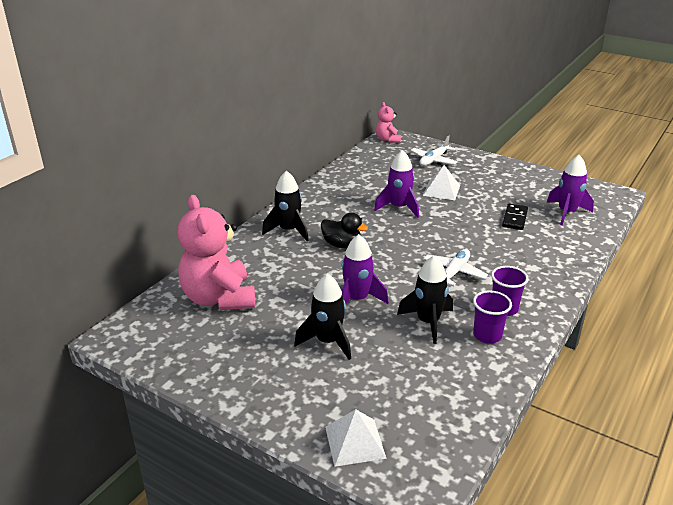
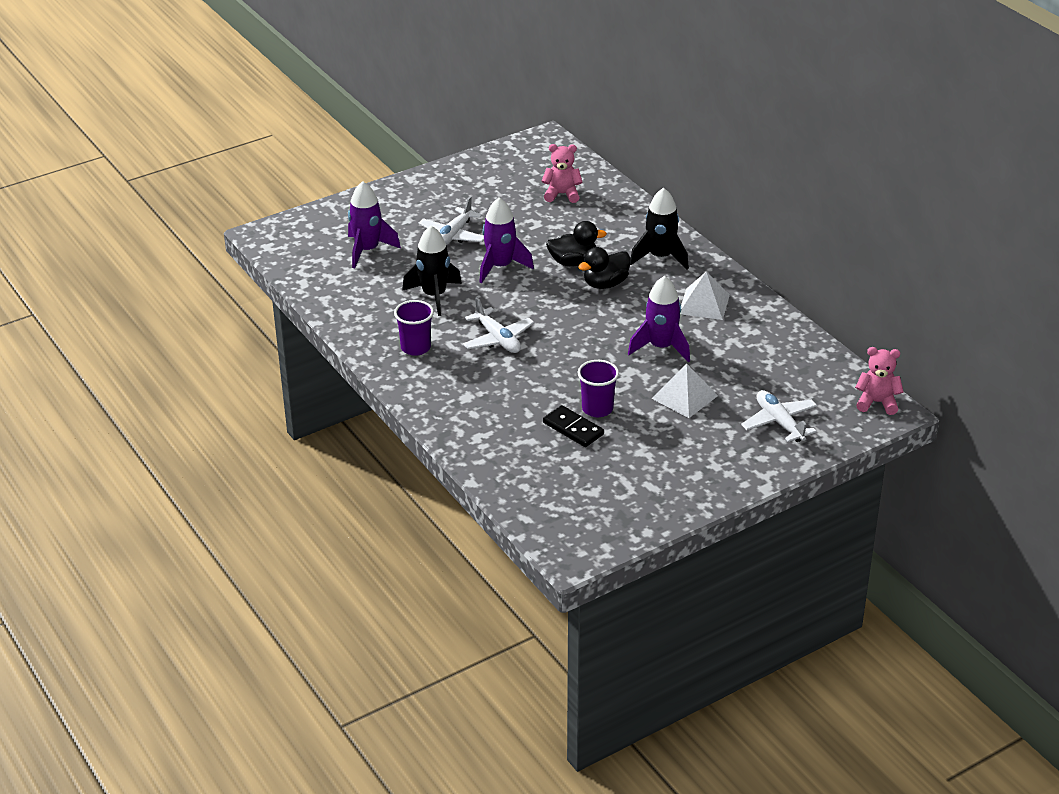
camera: 115 degrees right, 5 degrees up
pink teddy bear [178,195,255,310] -> pink teddy bear [542,144,583,203], size x0.49
black rocket [294,273,351,360] -> white plane [418,196,484,245]
white pyramid [325,409,387,467] -> white pyramid moved to [680,272,730,320]
purple cup [473,290,512,344] -> purple cup moved to [578,360,619,417]
purple rocket [547,155,594,225] -> purple rocket moved to [348,181,401,269]
none -> black duck [546,221,607,266]

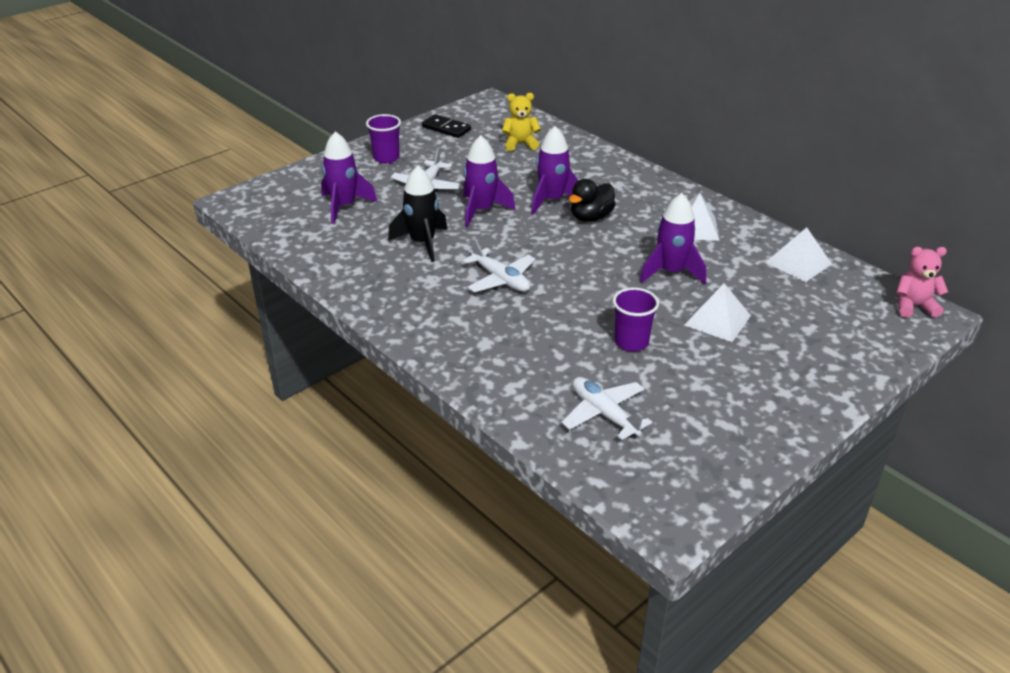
camera: 10 degrees left, 0 degrees up
purple cup [394,300,434,356] -> purple cup moved to [366,114,401,163]
pink teddy bear [542,144,583,203] -> yellow teddy bear [502,93,541,151]
black domino [543,405,604,447] -> black domino moved to [422,114,471,138]
black duck [546,221,607,266] -> purple rocket [531,126,579,215]
black rocket [630,188,689,269] -> none
white plane [741,390,817,442] -> white plane moved to [561,377,652,440]
none -> white pyramid [765,227,832,282]

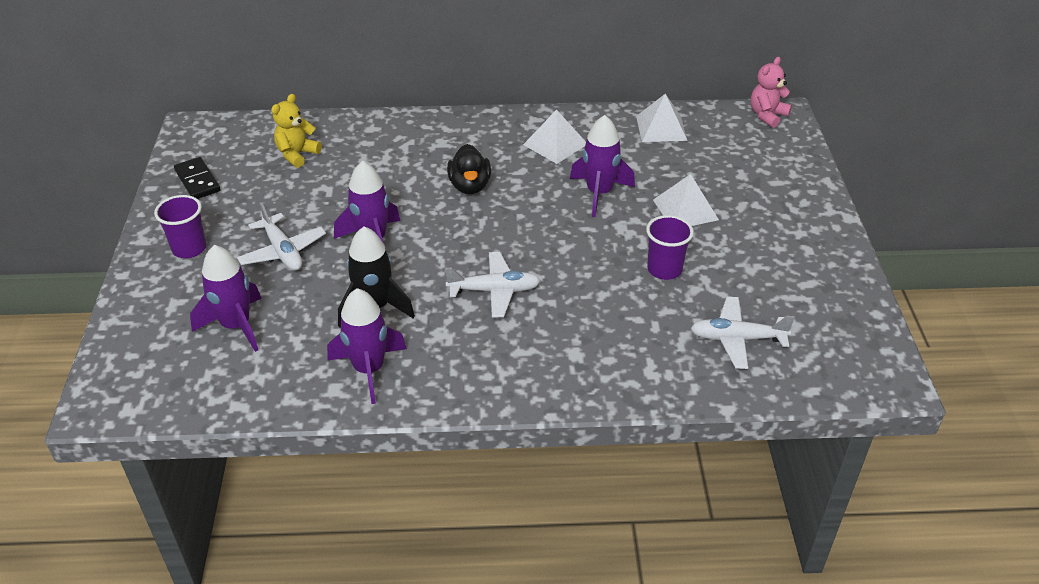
camera: 50 degrees left, 5 degrees up
black domino [422,114,471,138] -> black domino turned 75 degrees clockwise [174,157,221,199]
purple rocket [531,126,579,215] -> purple rocket moved to [327,288,407,404]

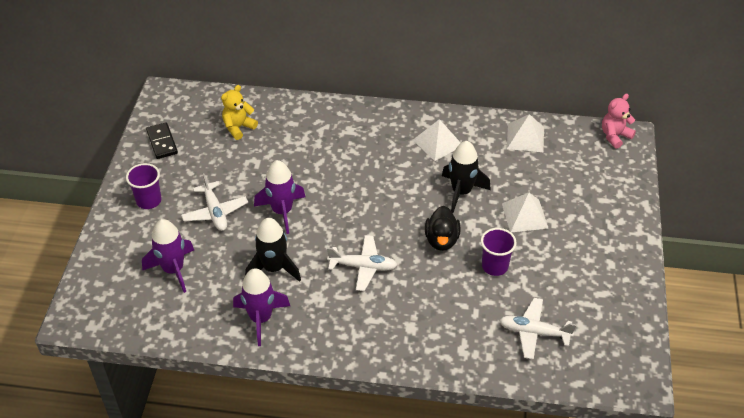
camera: 10 degrees right, 5 degrees up
black duck [447,144,491,194] -> black duck moved to [425,206,461,251]
purple rocket [570,115,635,217] -> black rocket [442,141,491,213]

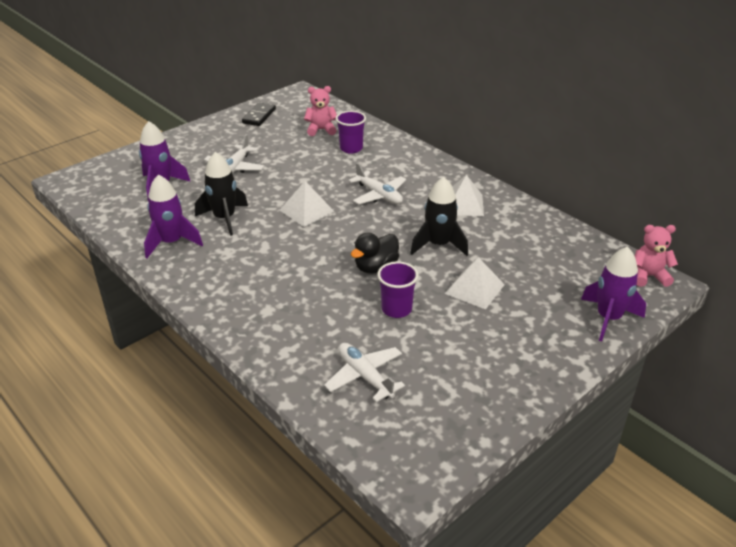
camera: 40 degrees right, 10 degrees down
purple cup [126,163,162,209] -> purple cup moved to [336,111,366,154]
yellow teddy bear [221,85,258,140] -> pink teddy bear [304,86,337,136]
purple rocket [254,160,305,234] -> purple rocket moved to [581,247,646,341]
white plane [327,235,397,291] -> white plane moved to [348,163,406,205]
white pyramid [507,114,544,152] -> white pyramid moved to [280,181,335,227]

